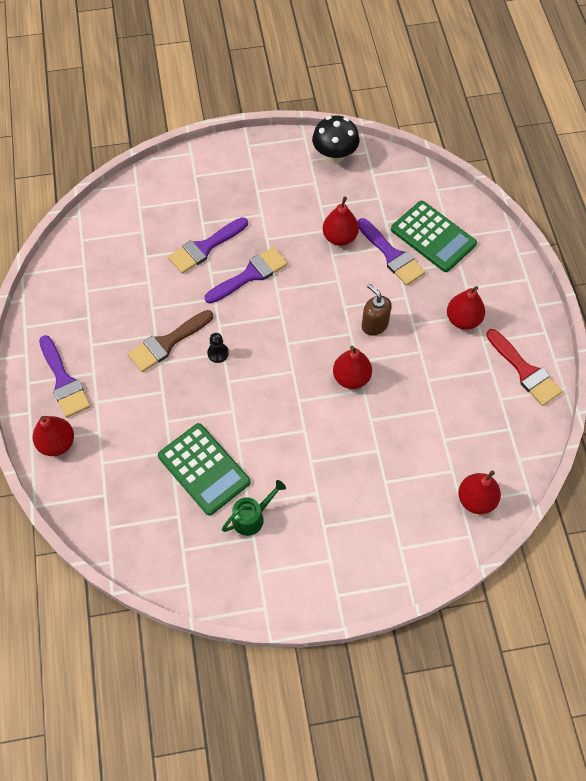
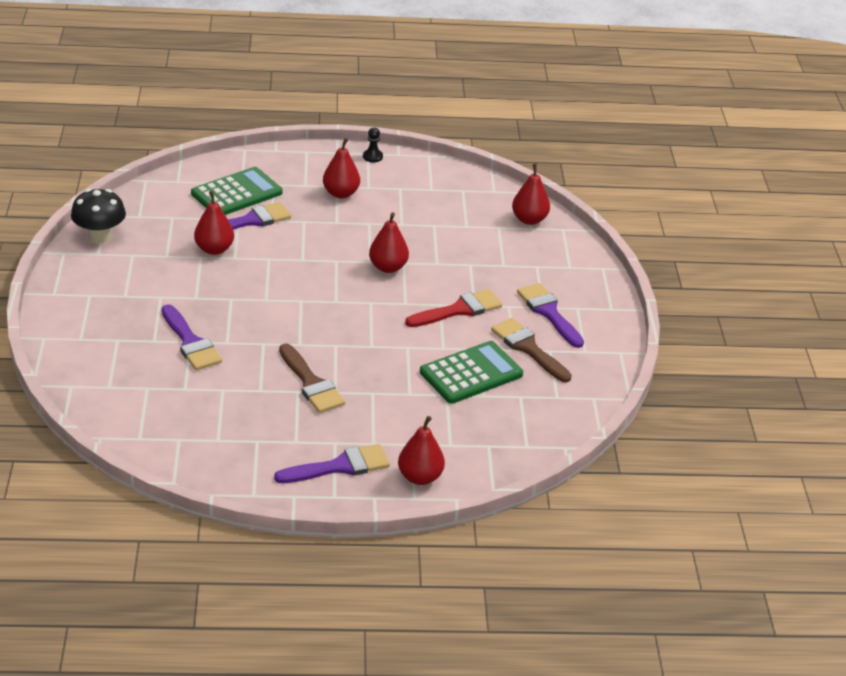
camera: 85 degrees left, 25 degrees down
purple brush [205,247,288,304] -> purple brush moved to [517,283,584,348]
black pawn [207,333,229,363] -> black pawn moved to [363,127,383,162]
green watering can [222,480,286,536] -> brown brush [491,318,572,382]
brown soap dispenser [362,284,392,336] -> none
red brush [486,329,562,406] -> red brush moved to [405,289,502,327]

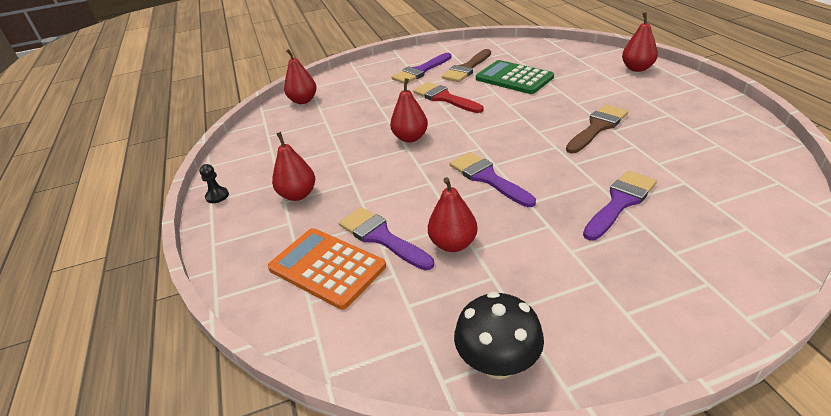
camera: 100 degrees left, 0 degrees up
green calculator [191,167,283,215] -> orange calculator [268,228,386,310]
purple brush [274,444,390,483] -> purple brush moved to [450,152,536,207]

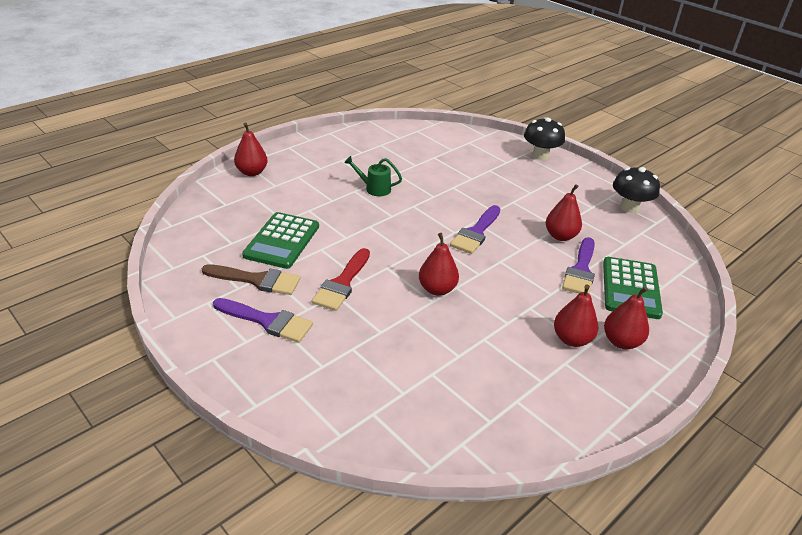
camera: 120 degrees left, 0 degrees up
black pawn [199,164,229,203] -> none
orange calculator [268,228,386,310] -> green calculator [603,257,663,319]
red pear [284,49,317,104] -> red pear moved to [604,286,649,349]
brown brush [566,104,628,153] -> green watering can [344,156,402,196]
purple brush [583,171,657,241] -> none
none -> black mushroom [524,117,565,160]

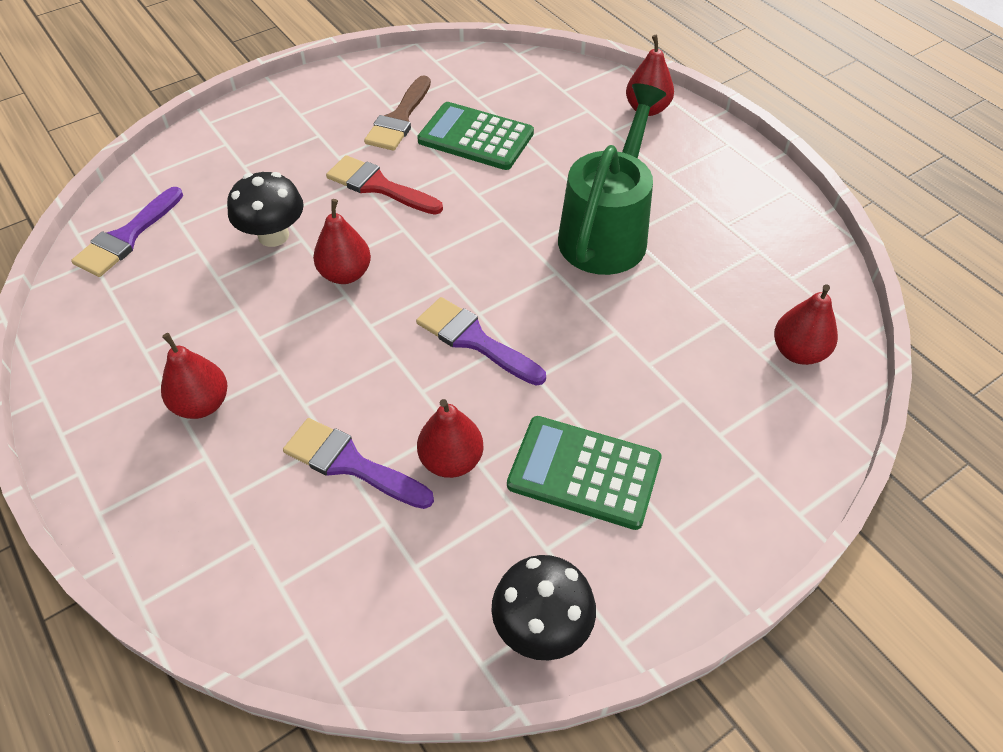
camera: 100 degrees right, 15 degrees up
purple brush [213,298,313,343] -> purple brush moved to [71,187,183,277]
green watering can [344,156,402,196] -> green watering can [558,83,666,275], size x2.19
black mushroom [524,117,565,160] -> black mushroom moved to [227,172,304,247]
green calculator [603,257,663,319] -> green calculator moved to [507,416,662,530]
red pear [604,286,649,349] -> red pear moved to [774,284,838,365]

